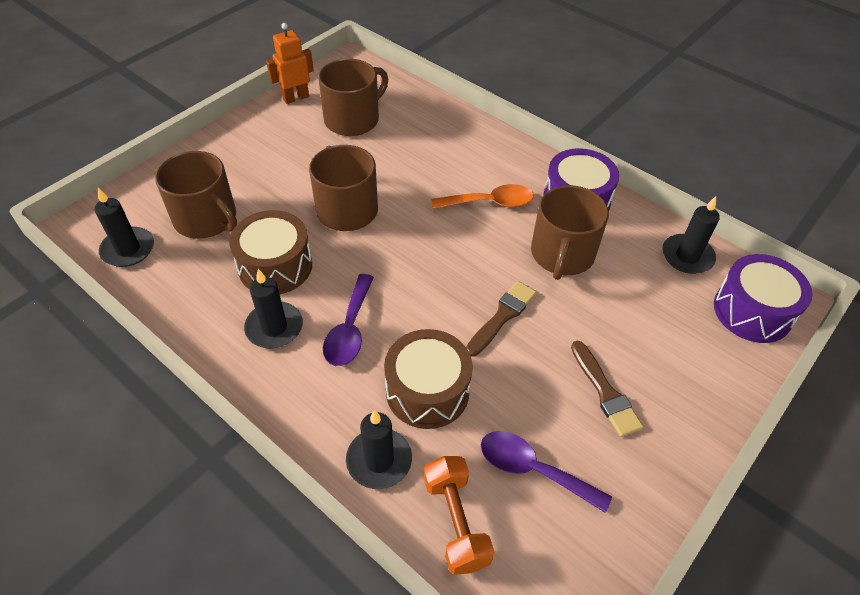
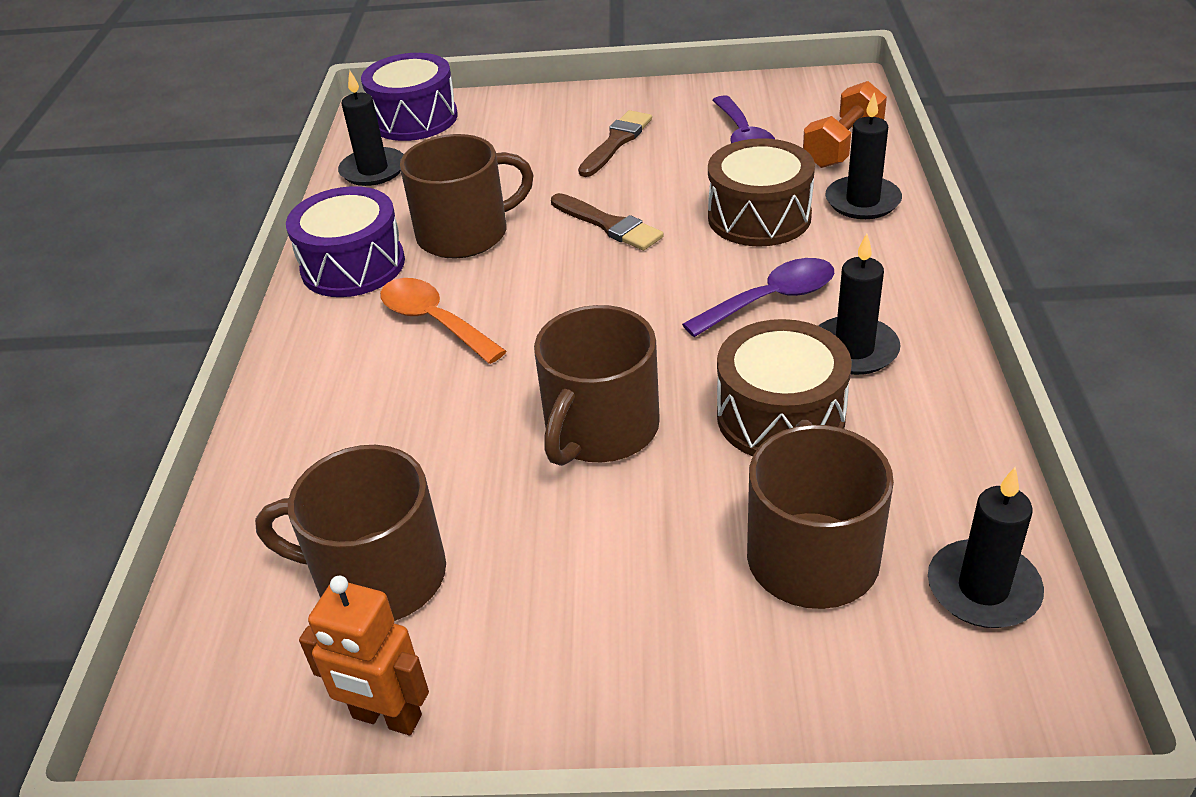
camera: 125 degrees left, 10 degrees down
brown brush [466,281,537,357] -> brown brush turned 135 degrees counterclockwise [551,193,664,251]

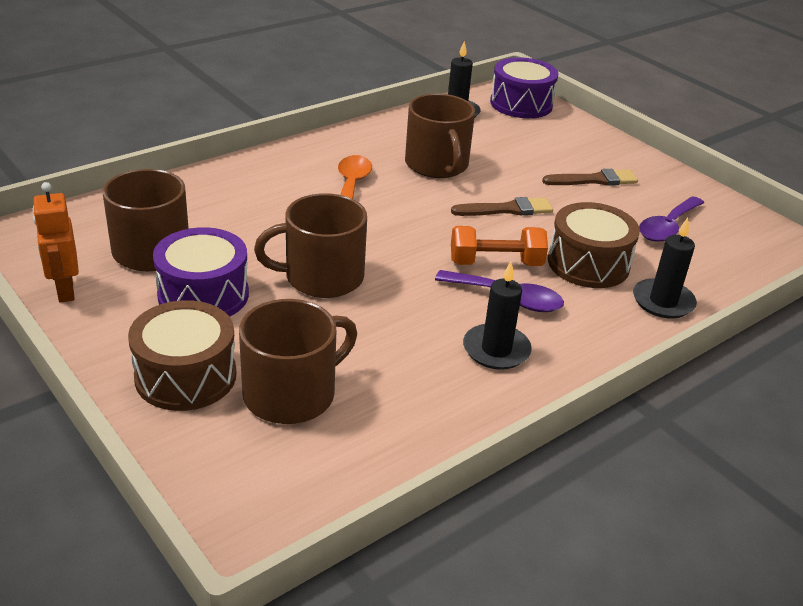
camera: 45 degrees right, 5 degrees down
purple drum [286,186,405,297] -> purple drum moved to [153,227,249,317]
brown mug [400,134,534,258] -> brown mug turned 45 degrees clockwise [405,94,475,178]
brown brush [551,193,664,251] -> brown brush turned 105 degrees counterclockwise [451,197,553,216]
brown drum [717,319,852,456] -> brown drum moved to [128,300,237,411]
orange dumbbell [803,81,887,168] -> orange dumbbell moved to [451,226,548,266]
black candle [928,467,1044,628] -> none

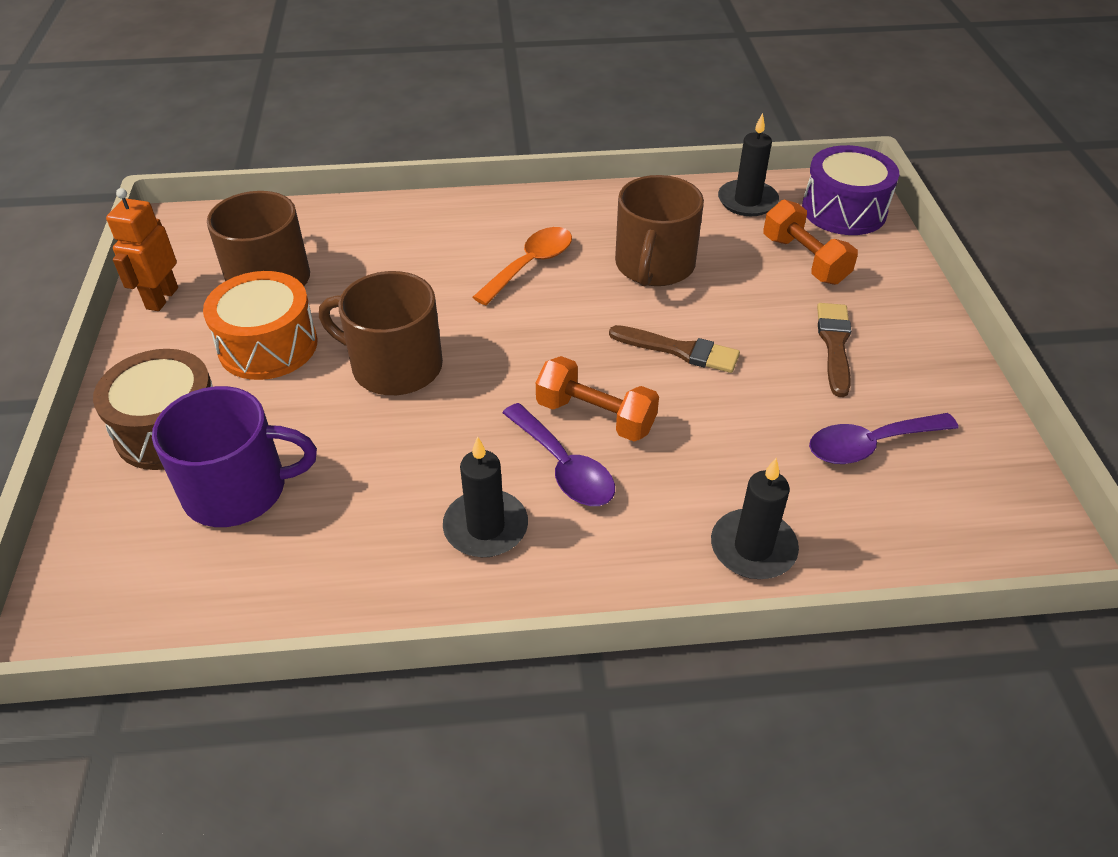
camera: 35 degrees right, 10 degrees up
purple drum [153,227,249,317] -> orange drum [203,271,317,380]
brown mug [239,299,357,424] -> purple mug [152,386,317,527]
brown brush [542,169,638,186] -> brown brush turned 105 degrees counterclockwise [817,303,852,397]
brown drum [548,202,640,288] -> none
none -> orange dumbbell [763,199,858,285]

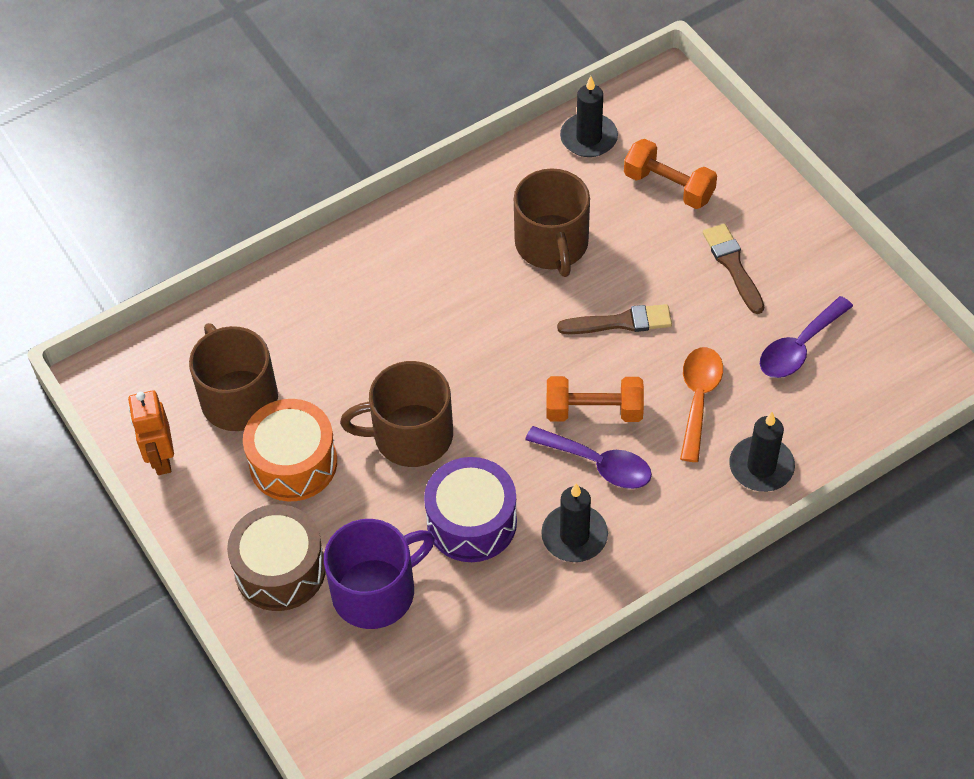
camera: 25 degrees left, 10 degrees up
orange spoon [473,227,572,305] -> orange spoon moved to [680,347,723,462]
purple drum [802,145,899,235] -> purple drum moved to [424,457,517,562]

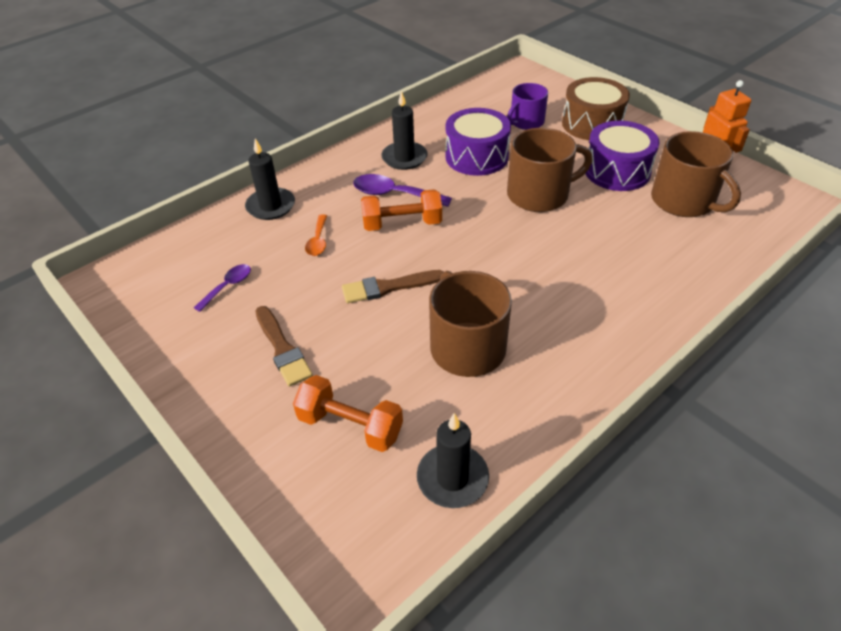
camera: 170 degrees right, 10 degrees down
orange drum [243,399,337,501] -> purple drum [585,121,660,191]
purple mug [324,519,435,629] -> purple mug [507,83,548,130], size x0.64
orange spoon [680,347,723,462] -> orange spoon [305,214,327,256], size x0.61
purple spoon [760,296,853,378] -> purple spoon [194,264,251,312], size x0.61

